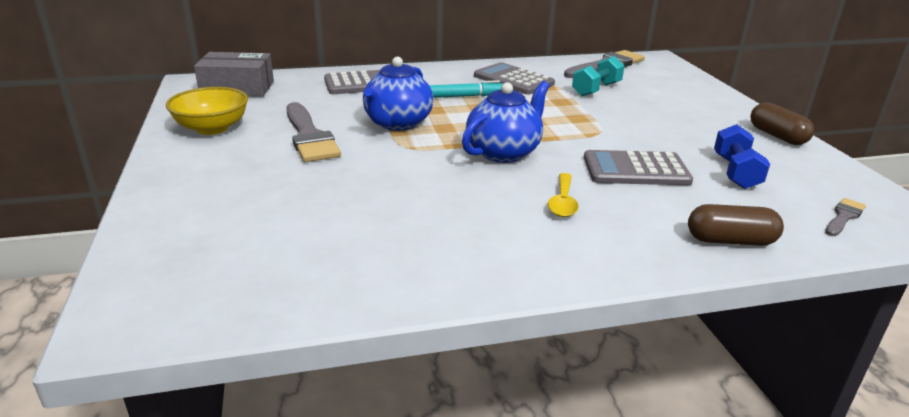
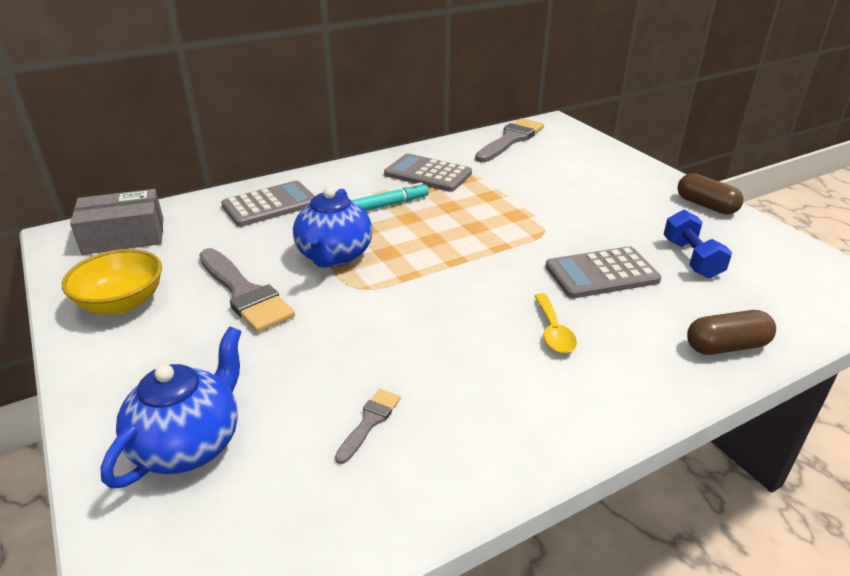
camera: 15 degrees left, 5 degrees up
blue teapot [462,81,550,163] -> blue teapot moved to [100,326,242,489]
turquoise dumbbell [572,56,624,96] -> none
grey brush [825,198,866,236] -> grey brush moved to [335,389,401,464]

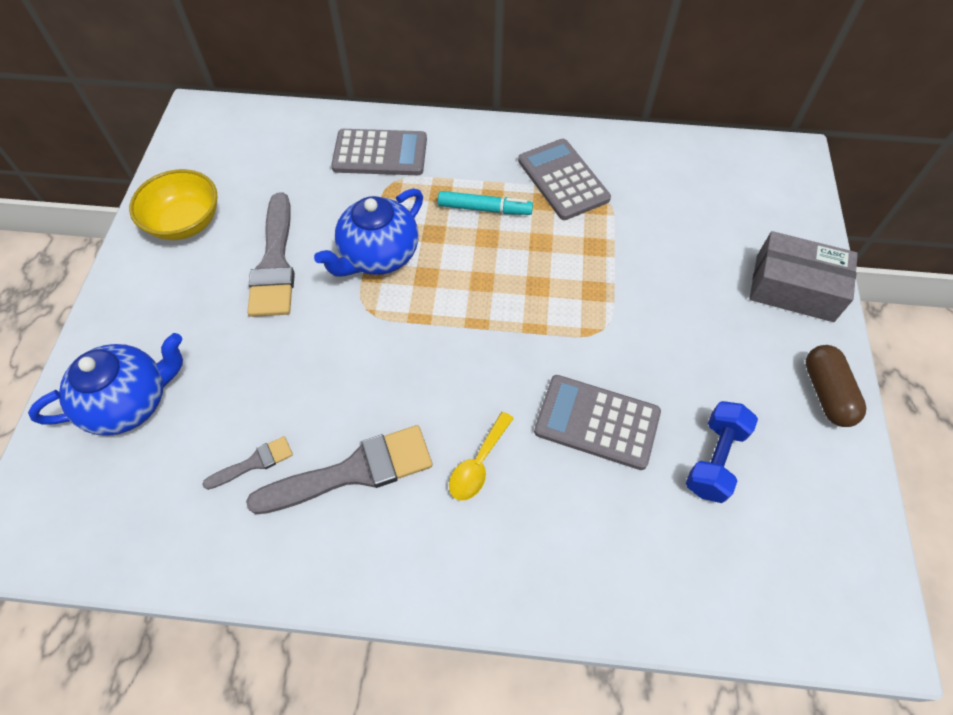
camera: 35 degrees right, 25 degrees up
grey box [70,189,163,255] -> grey box moved to [749,231,858,322]
grey brush [475,118,544,162] -> grey brush moved to [246,425,433,514]
brown capsule [687,310,776,355] -> none

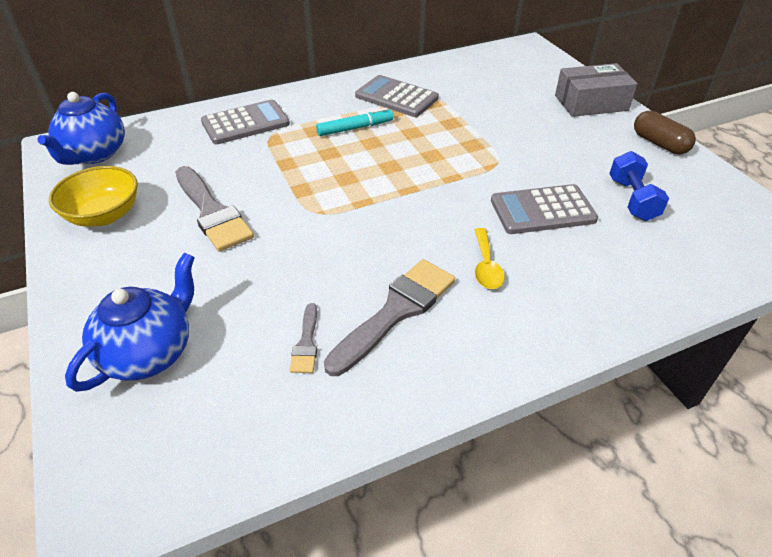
camera: 30 degrees left, 15 degrees down
grey brush [202,436,293,490] -> grey brush turned 150 degrees clockwise [290,303,317,373]
blue teapot [314,188,423,277] -> blue teapot moved to [37,92,125,165]

